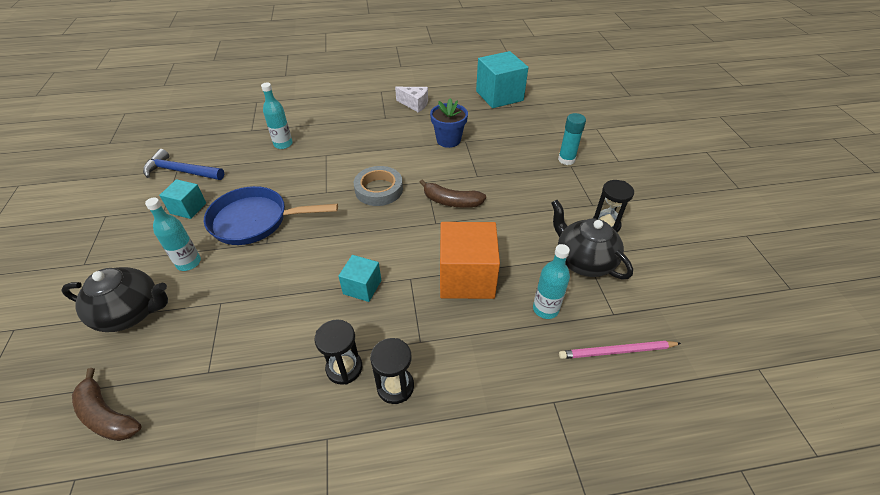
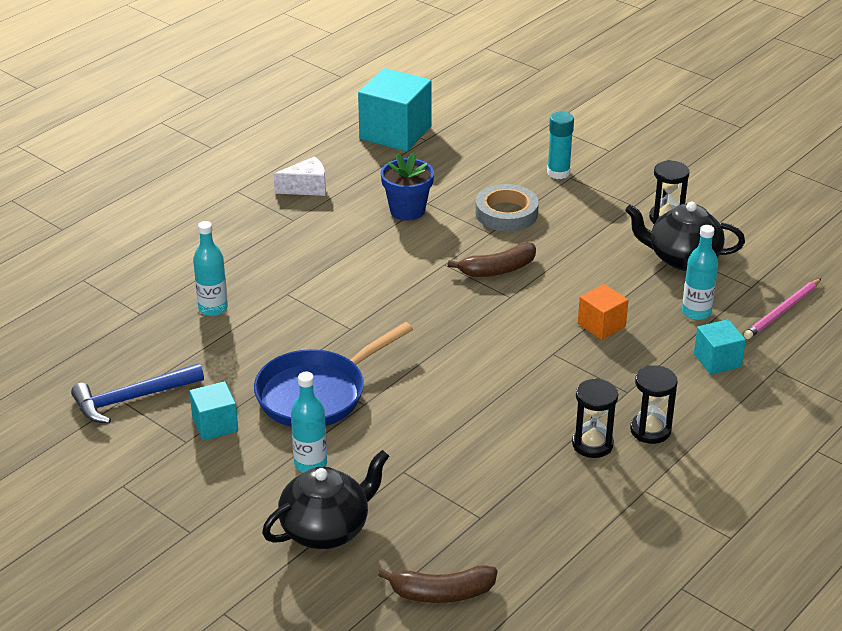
camera: 40 degrees left, 10 degrees down
turquoise cube [338,255,381,302] -> turquoise cube moved to [694,319,746,375]
grey tape [354,166,403,206] -> grey tape moved to [475,184,539,231]
orange cube [440,222,500,299] -> orange cube [578,284,628,340], size x0.54

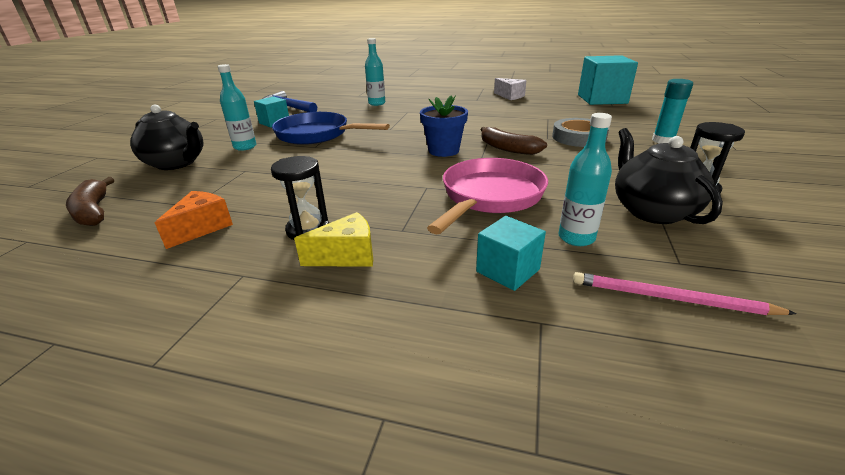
camera: 65 degrees right, 5 degrees down
blue flower pot [381,152,434,221] -> blue flower pot moved to [420,95,468,157]
orange cube [578,284,628,340] -> pink pan [427,158,548,234]
black hourglass [630,365,678,444] -> yellow cheese [294,212,373,267]
none -> orange cheese [155,191,233,249]

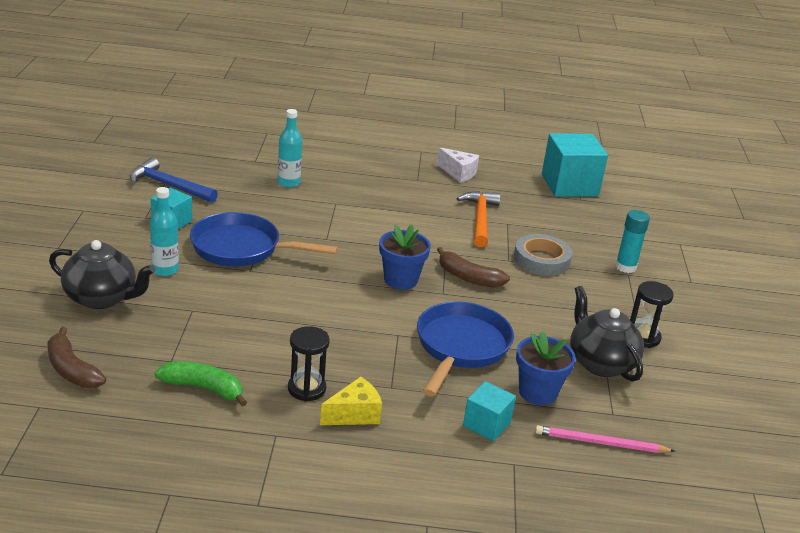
camera: 15 degrees left, 0 degrees up
orange cheese [155,191,233,249] -> green banana [155,361,247,407]
pink pan [427,158,548,234] -> blue pan [417,302,514,396]
turquoise bottle [558,113,612,246] -> blue flower pot [516,331,576,405]
none -> orange hammer [457,191,501,247]

